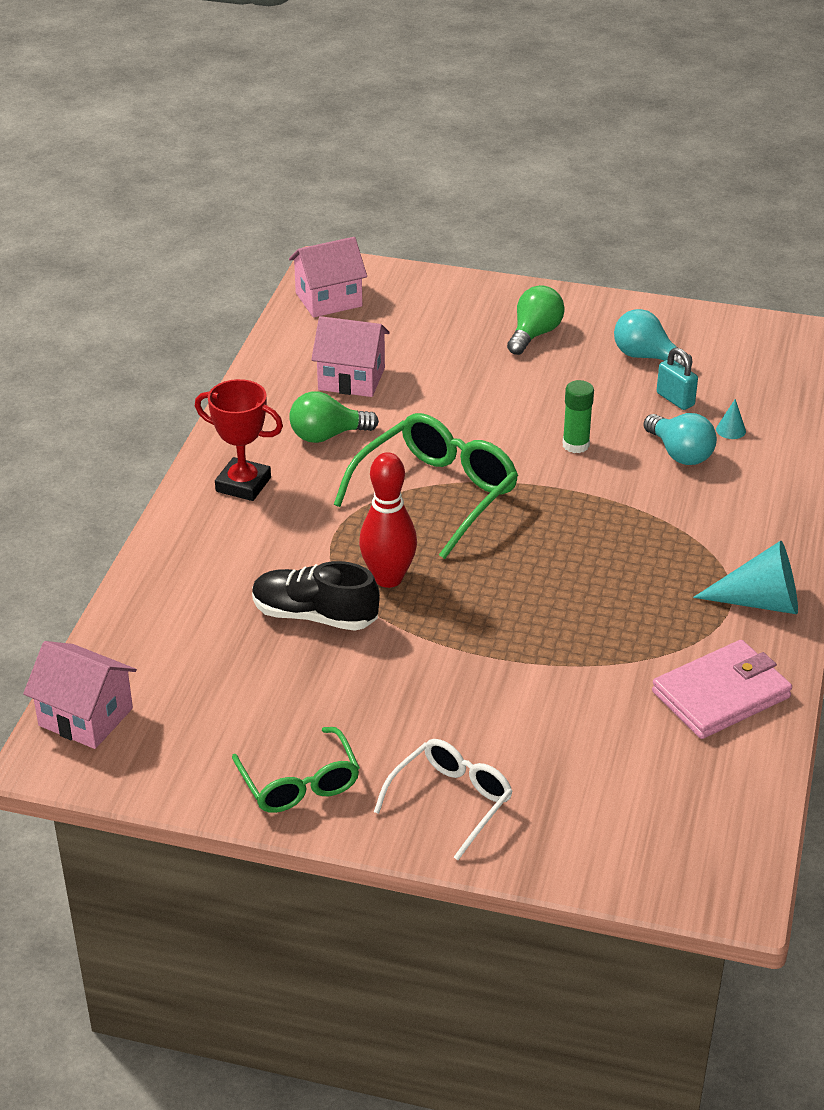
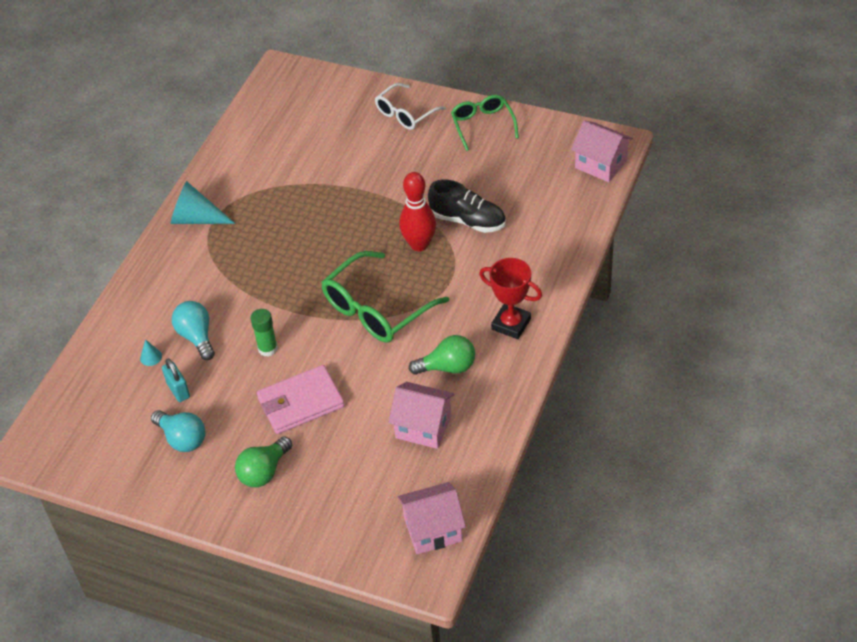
camera: 170 degrees left, 10 degrees up
pink wallet [652,640,792,739] -> pink wallet moved to [257,365,345,434]

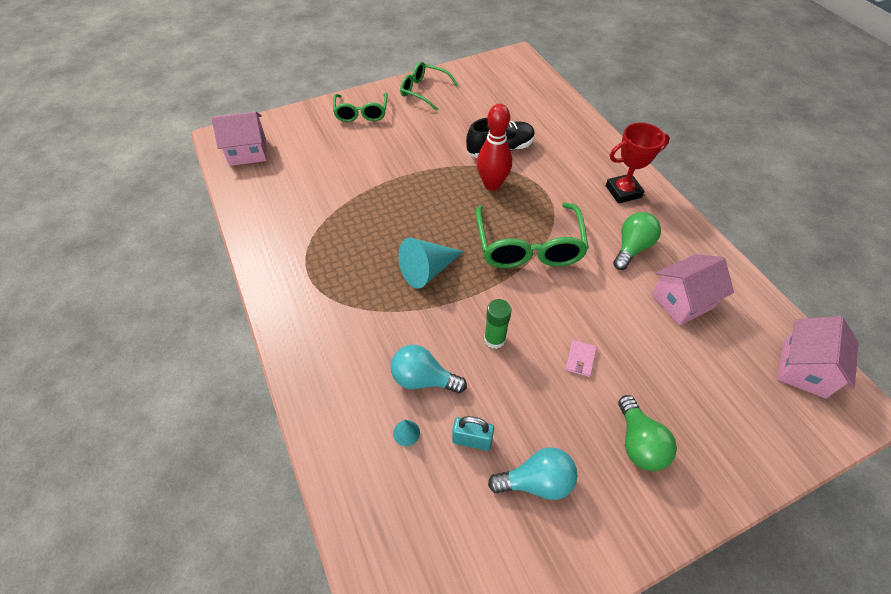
camera: 50 degrees left, 5 degrees up
turquoise cone [171,181,235,224] -> turquoise cone moved to [399,238,464,289]
pink wallet [257,365,345,434] -> pink wallet [565,340,596,377], size x0.43
white glasses [375,83,446,130] -> green glasses [333,92,388,122]
pink house [571,120,633,182] -> pink house moved to [211,111,267,166]

